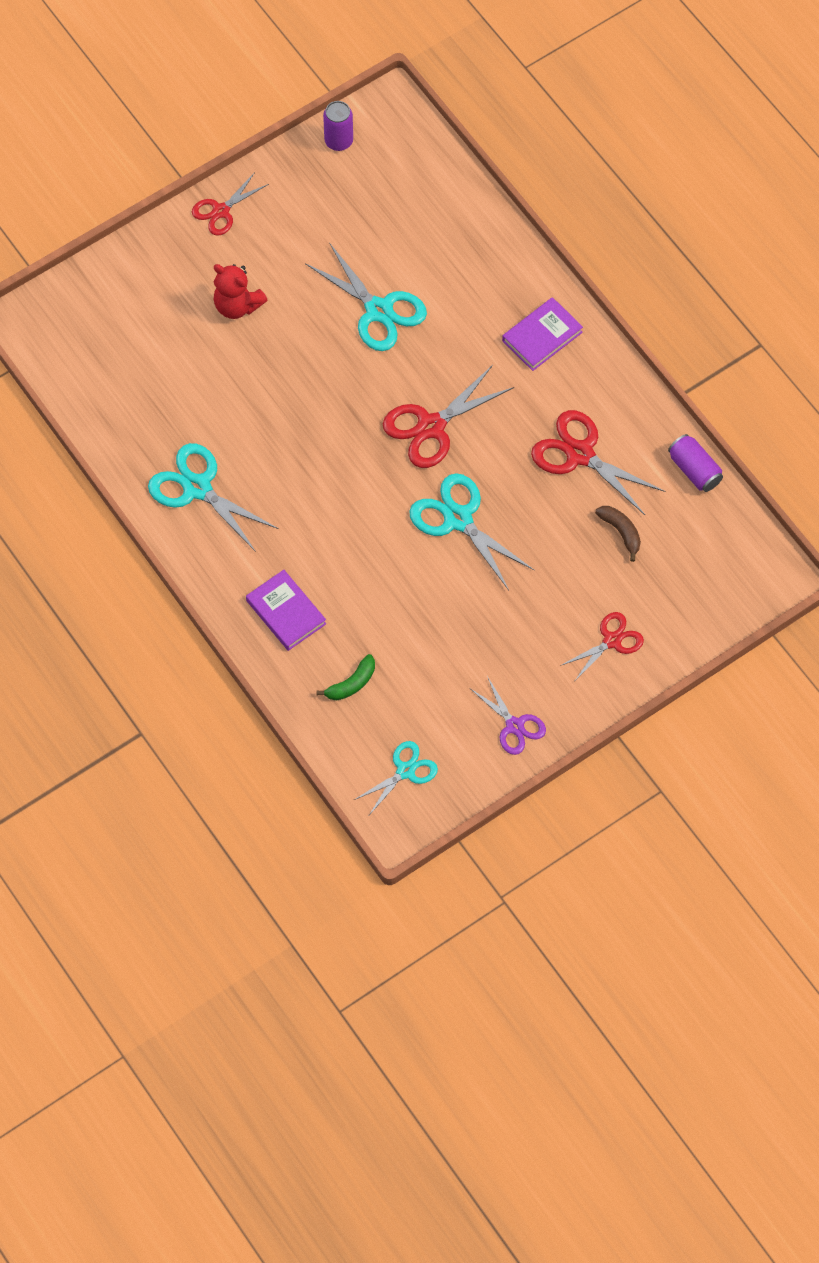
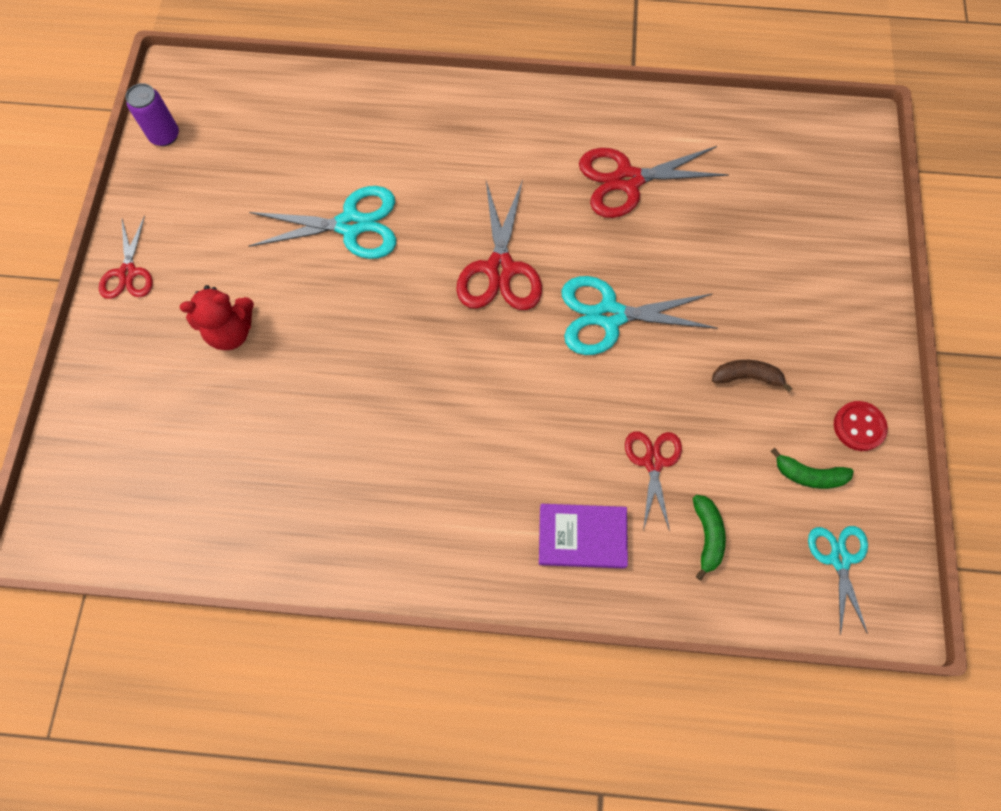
camera: 50 degrees left, 5 degrees up
turquoise scissors [148,443,279,552] -> none
purple scissors [471,676,546,755] -> red button [834,401,888,451]
purple book [502,297,583,371] -> none
red scissors [560,612,644,682] -> red scissors moved to [625,431,682,531]
brown banana [595,506,641,562] -> brown banana moved to [712,360,793,392]
purple can [668,434,723,492] -> none
none -> green banana [770,448,854,489]

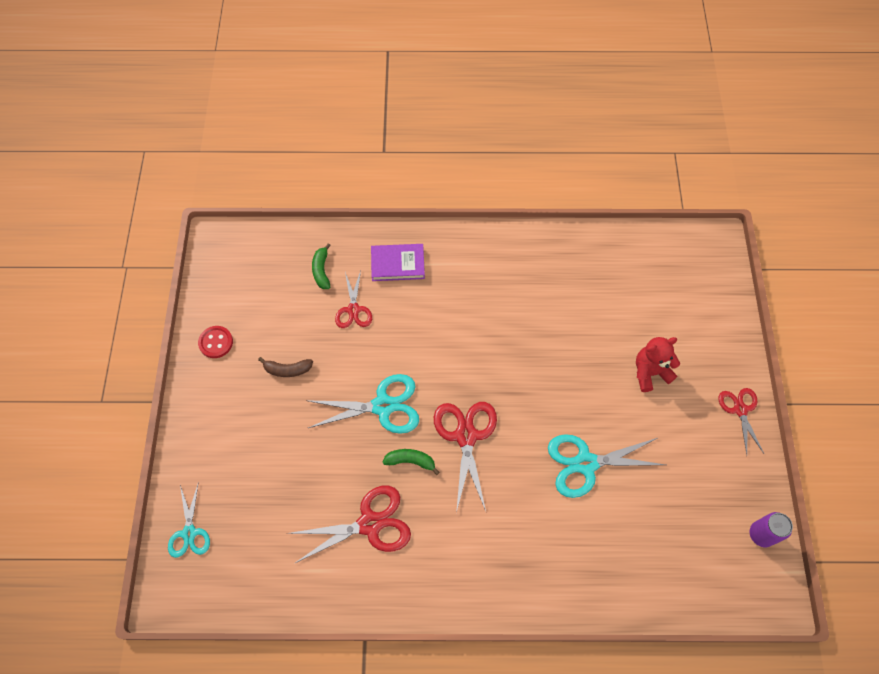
camera: 175 degrees right, 5 degrees down
green banana [770,448,854,489] -> green banana moved to [383,449,440,475]
turquoise scissors [808,526,868,635] -> turquoise scissors moved to [168,482,210,558]

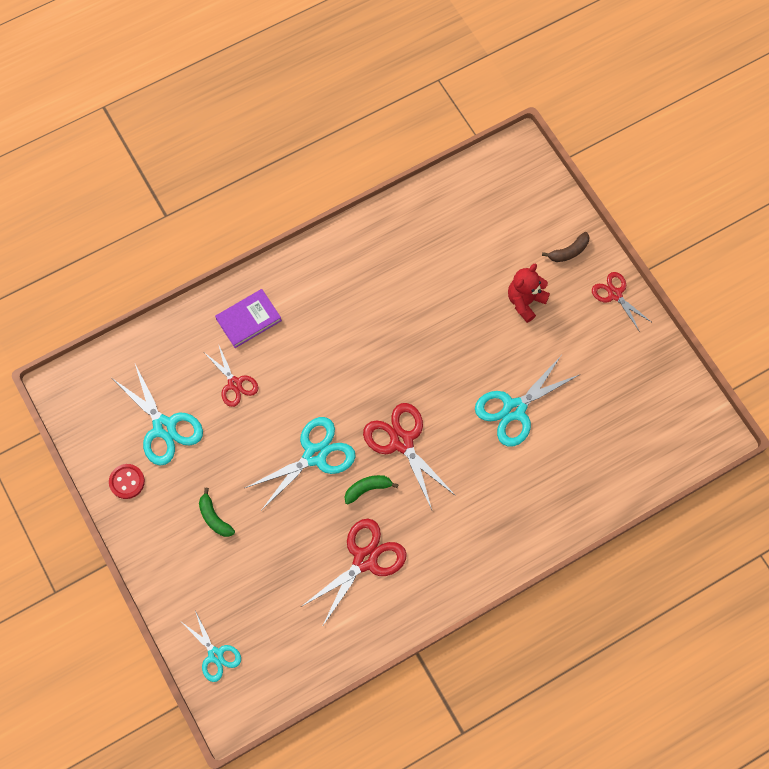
camera: 30 degrees left, 5 degrees up
brown banana [258,357,313,377] -> brown banana moved to [542,232,589,262]
green banana [312,243,331,289] -> green banana moved to [199,488,235,537]
purple can [749,512,793,547] -> none
none -> turquoise scissors [112,364,203,465]

